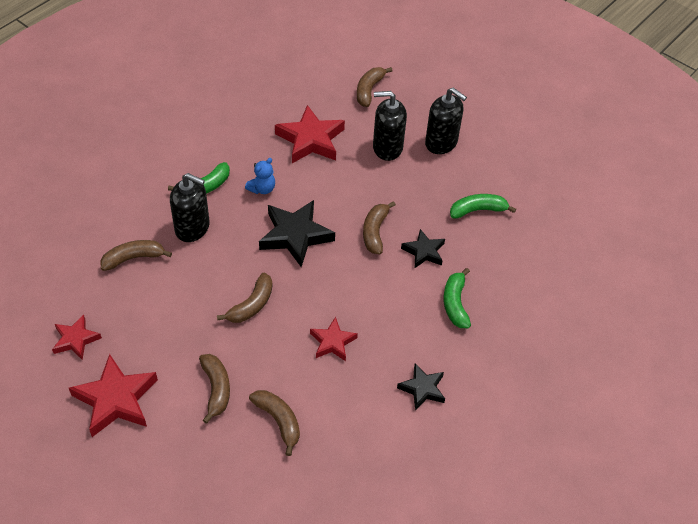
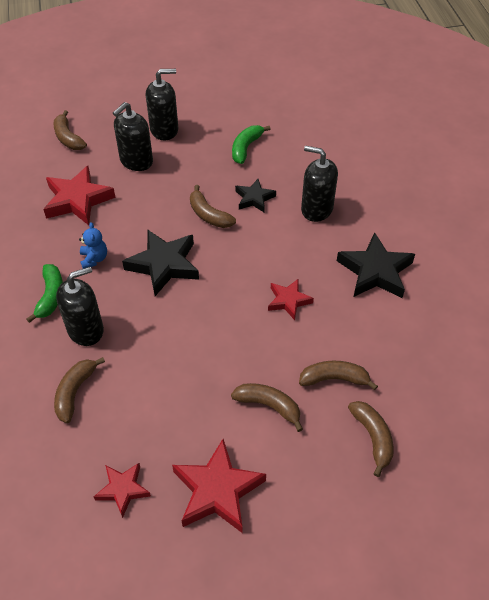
camera: 50 degrees left, 0 degrees up
brown banana [217,273,273,323] -> brown banana moved to [348,401,394,477]
black star [397,363,445,411] -> black star [337,232,415,298], size x1.71
green banana [443,268,471,328] -> black soap dispenser [301,146,338,222]

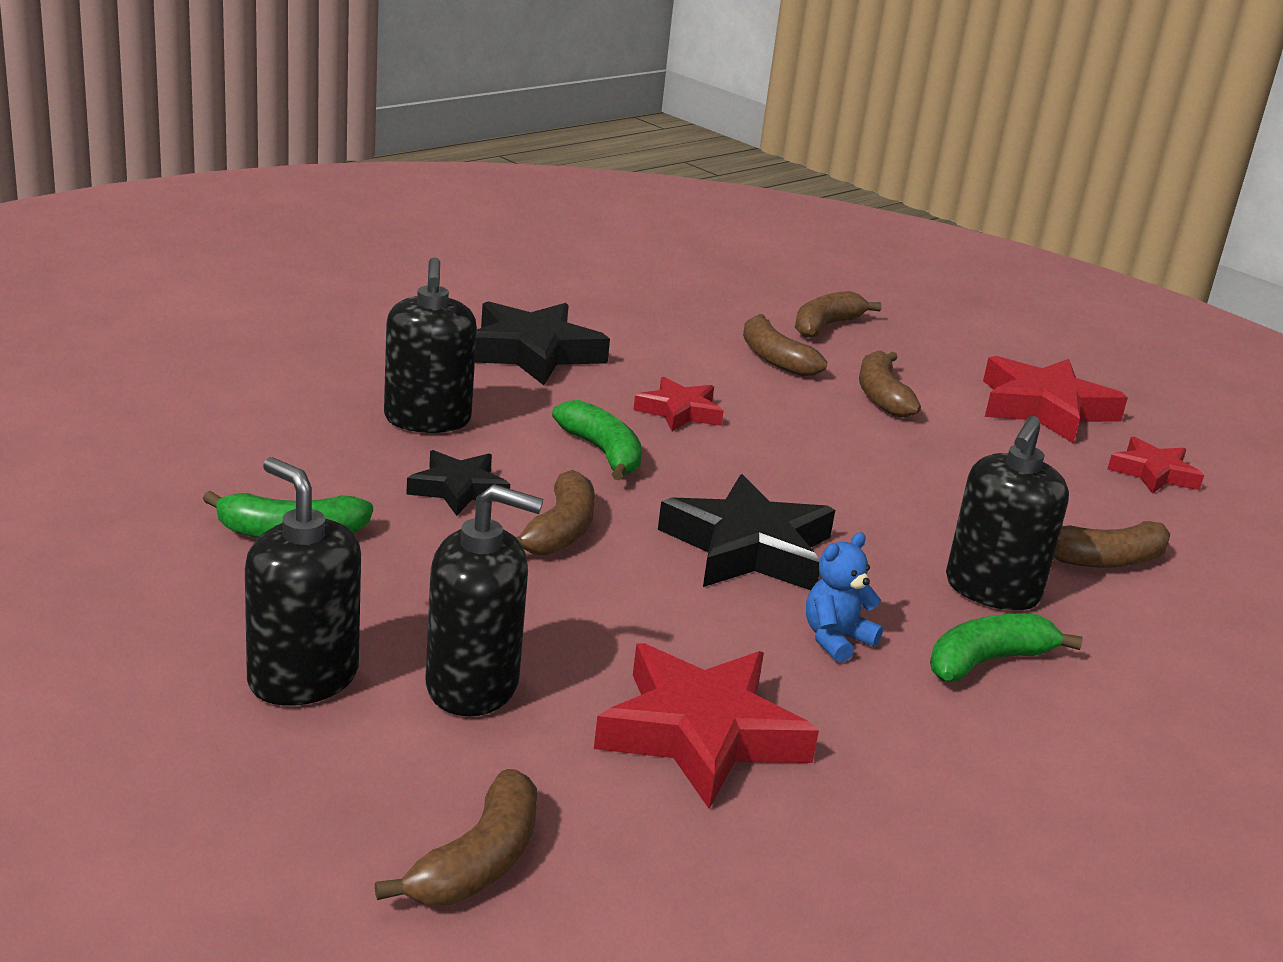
camera: 125 degrees left, 25 degrees down
black soap dispenser [56,267,104,346] -> black soap dispenser turned 90 degrees counterclockwise [946,416,1069,610]
none -> green banana [552,400,642,480]

